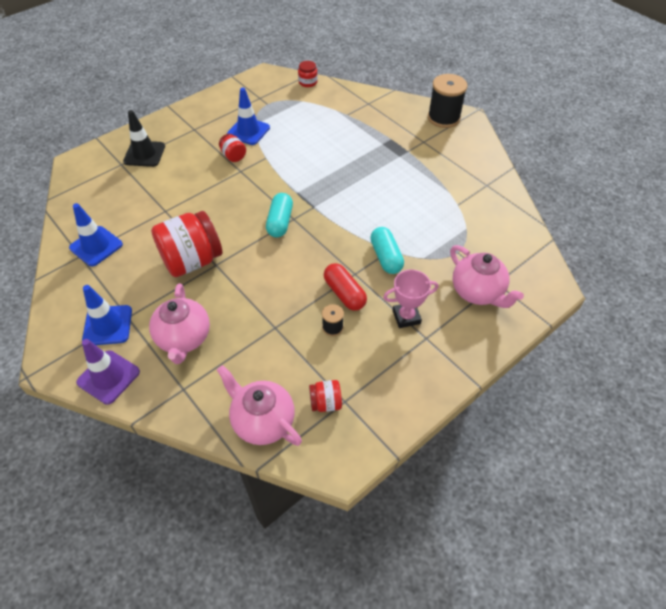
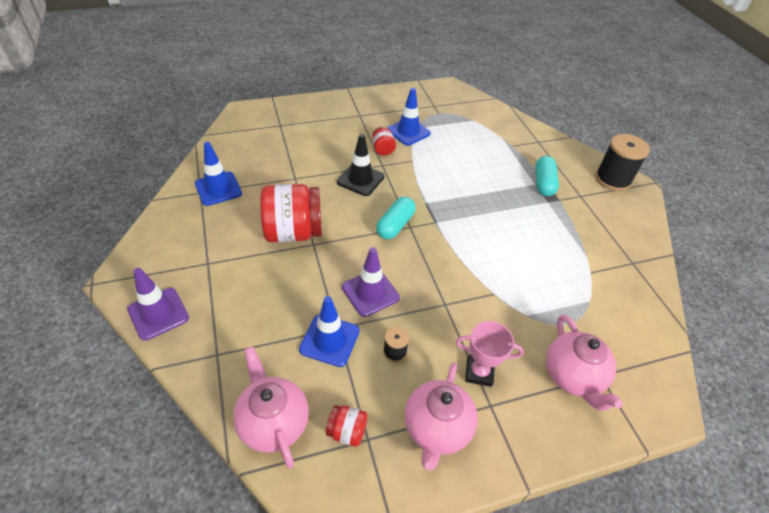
camera: 20 degrees right, 5 degrees down
blue traffic cone [82,285,132,345] -> blue traffic cone moved to [299,296,360,367]
black traffic cone [123,110,165,167] -> black traffic cone moved to [337,134,384,196]
pink teapot [149,283,210,364] -> pink teapot moved to [405,362,478,471]
red jar [298,61,318,87] -> none
red capsule [324,263,367,311] -> none
turquoise capsule [370,227,404,274] -> turquoise capsule moved to [535,156,559,196]
none -> purple traffic cone [342,247,400,317]

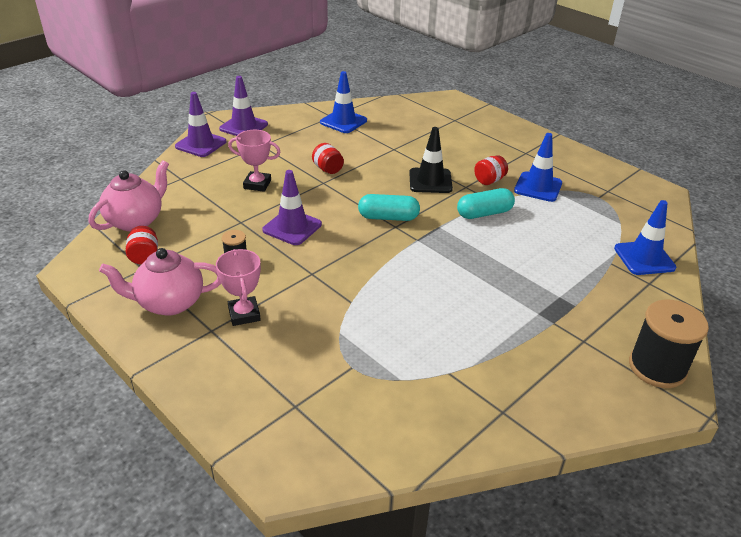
camera: 65 degrees right, 10 degrees down
red jar [260,184,322,242] -> red jar [312,143,344,174], size x0.47
blue traffic cone [299,296,360,367] -> blue traffic cone moved to [614,200,676,275]
turquoise capsule [535,156,559,196] -> turquoise capsule moved to [457,188,515,219]
pink teapot [546,314,623,411] -> none
none -> purple traffic cone [219,76,268,136]
none -> pink trophy [228,130,281,192]

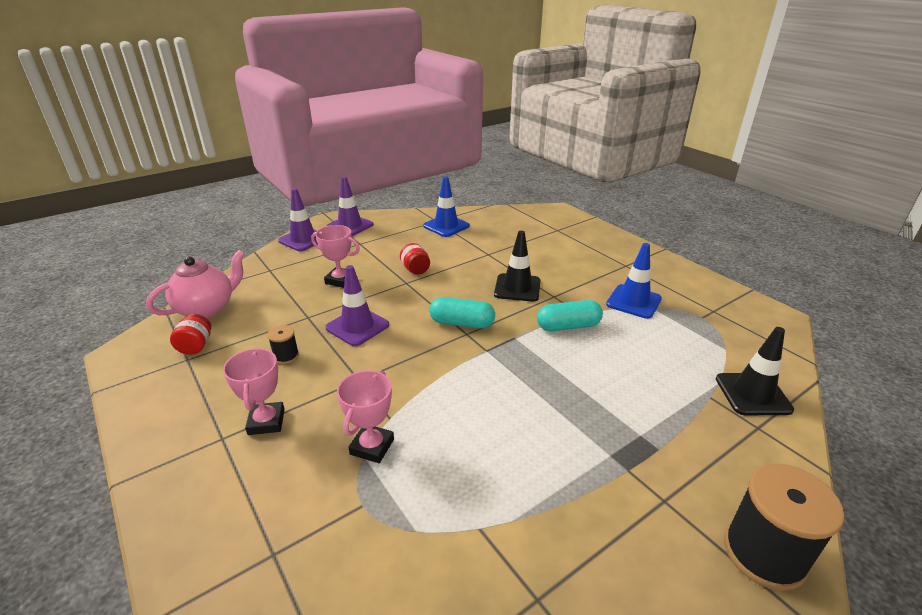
camera: 10 degrees right, 5 degrees down
pink teapot [99,248,221,316] -> none
red jar [474,155,508,185] -> none
blue traffic cone [614,200,676,275] -> black traffic cone [716,327,794,415]
none -> pink trophy [337,370,394,463]

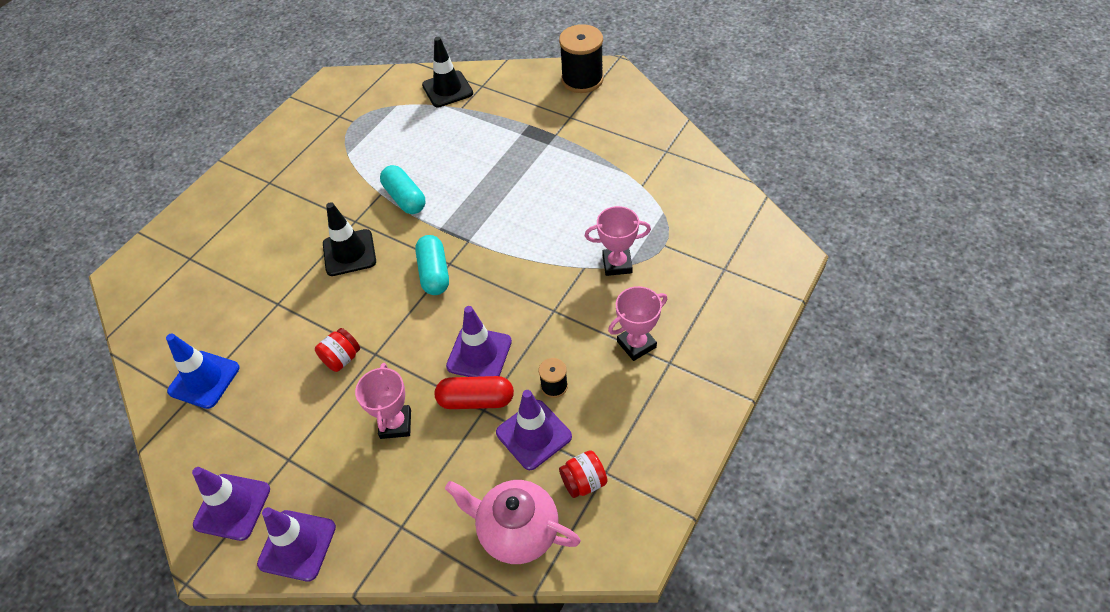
camera: 110 degrees left, 20 degrees up
blue traffic cone [606,243,662,319] -> none
none -> red capsule [435,376,514,409]
none -> purple traffic cone [496,390,572,470]

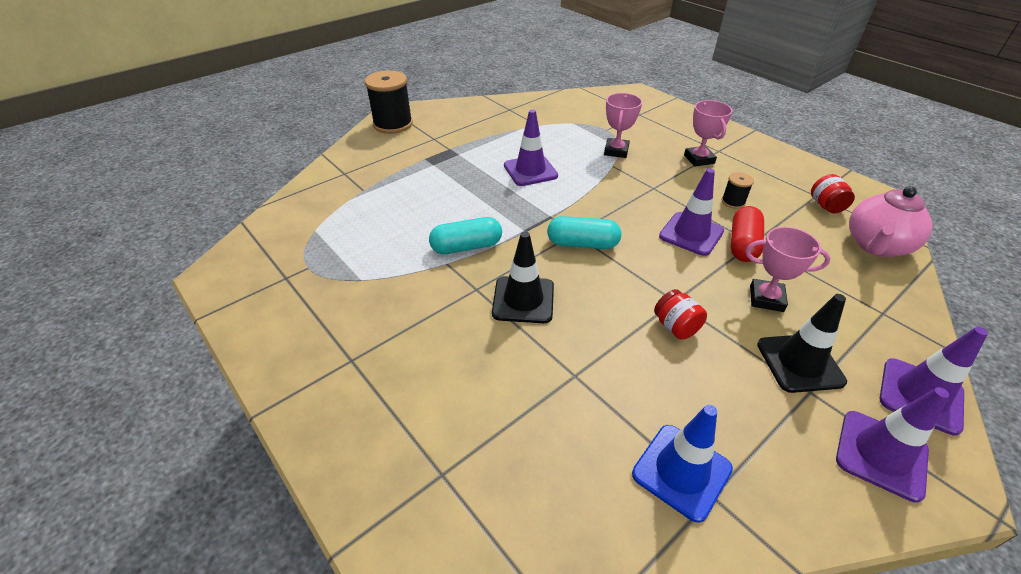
camera: 75 degrees left, 10 degrees down
black traffic cone [422,37,473,108] -> black traffic cone moved to [757,294,847,393]
purple traffic cone [496,390,572,470] -> purple traffic cone moved to [504,109,558,186]

